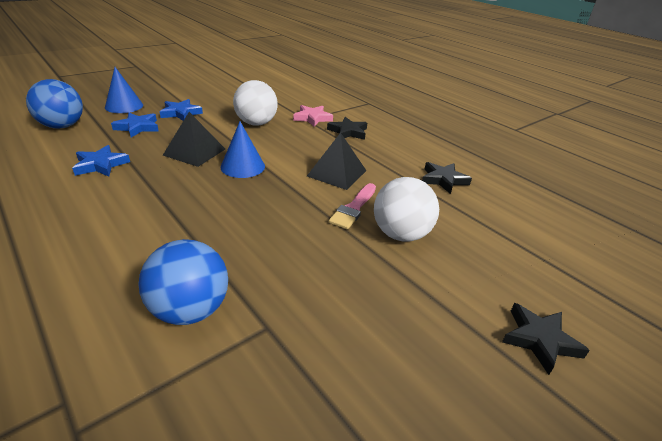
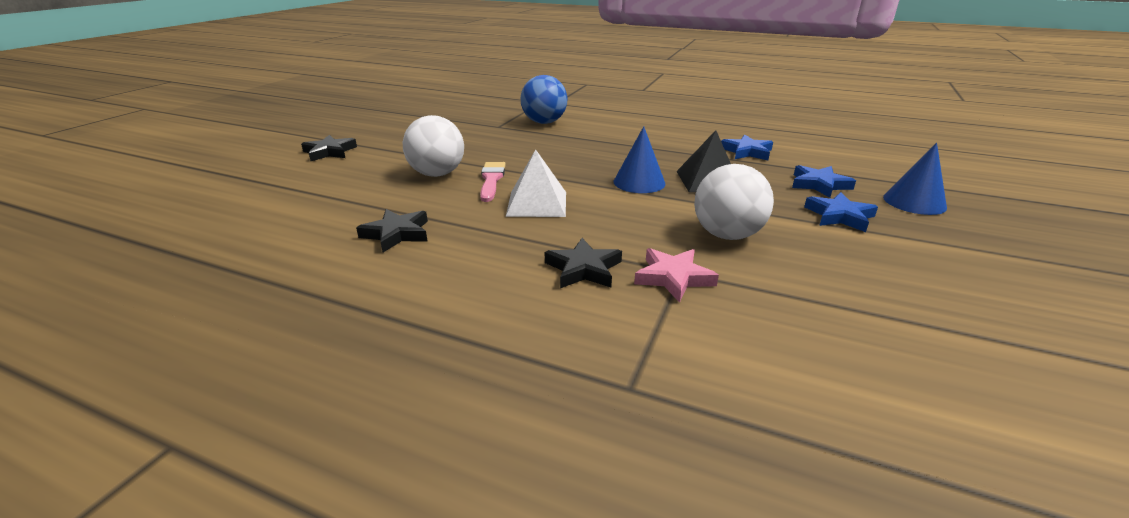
camera: 155 degrees right, 5 degrees down
blue ball [26,79,83,129] -> none
black pyramid [307,133,366,190] -> white pyramid [506,149,566,217]

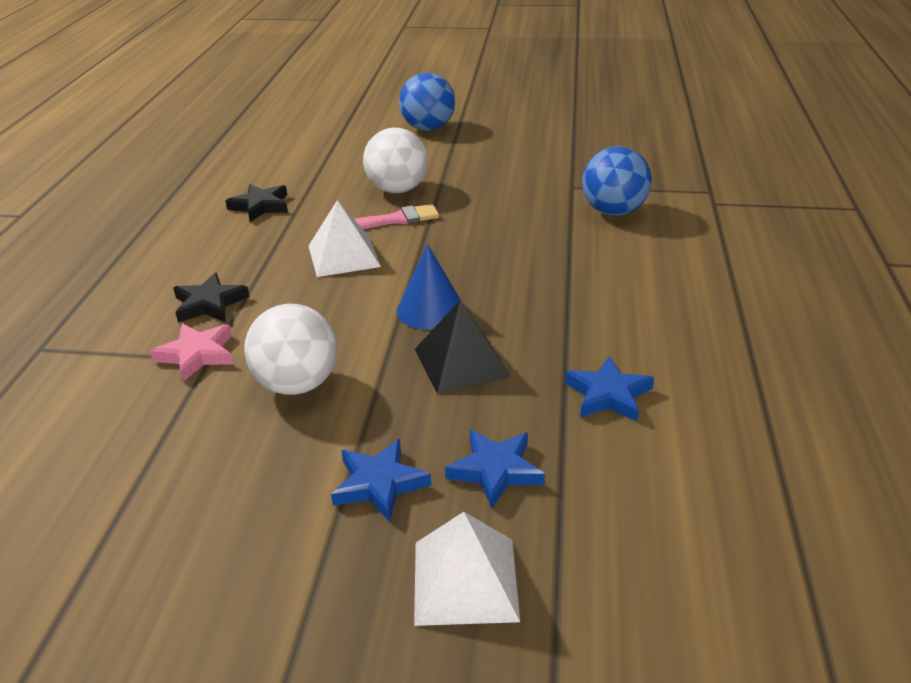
camera: 75 degrees right, 5 degrees up
black star [301,135,357,161] -> blue ball [399,73,455,131]
blue cone [883,143,947,215] -> white pyramid [414,512,520,626]

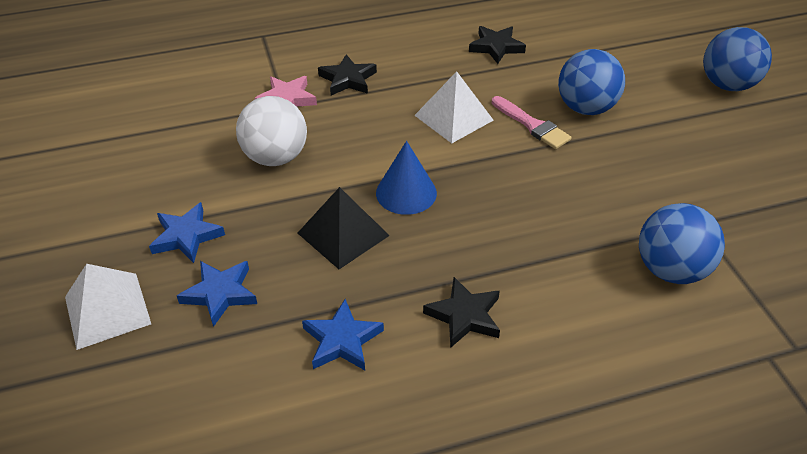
camera: 65 degrees right, 10 degrees up
white ball [363,128,428,193] -> blue ball [558,49,625,115]
none -> black star [423,277,500,348]

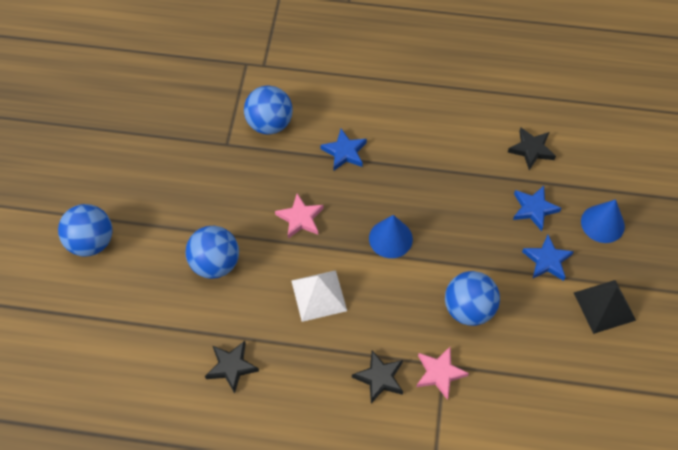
camera: 155 degrees left, 15 degrees up
white pyramid [65,264,151,350] -> blue cone [581,199,625,243]
white ball [236,96,307,166] -> blue ball [445,271,500,326]
black pyramid [298,187,390,269] -> black pyramid moved to [574,280,636,334]
blue star [302,299,384,370] -> blue star moved to [320,129,367,170]
black star [423,277,500,348] -> black star moved to [508,128,556,170]
pink brush [492,96,571,149] -> none
none -> pink star [275,194,324,239]

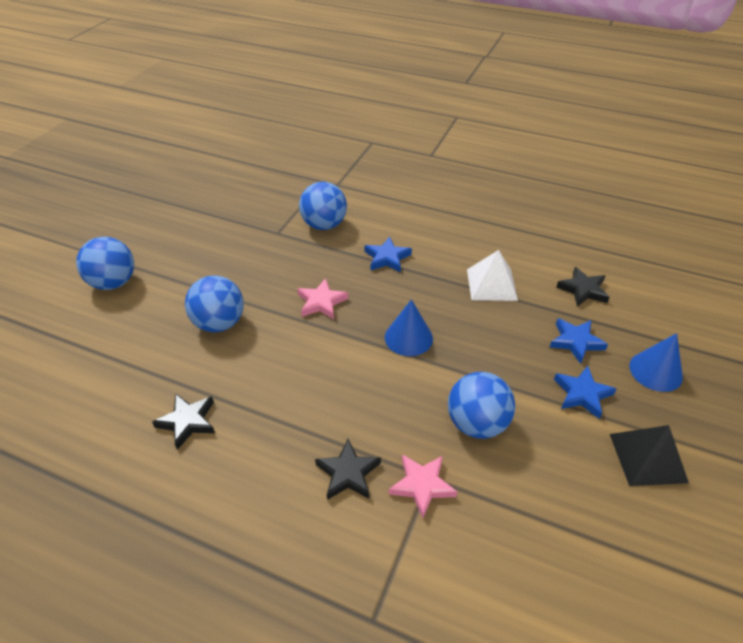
camera: 15 degrees right, 15 degrees down
white pyramid [291,270,347,322] -> white pyramid moved to [467,250,518,301]

